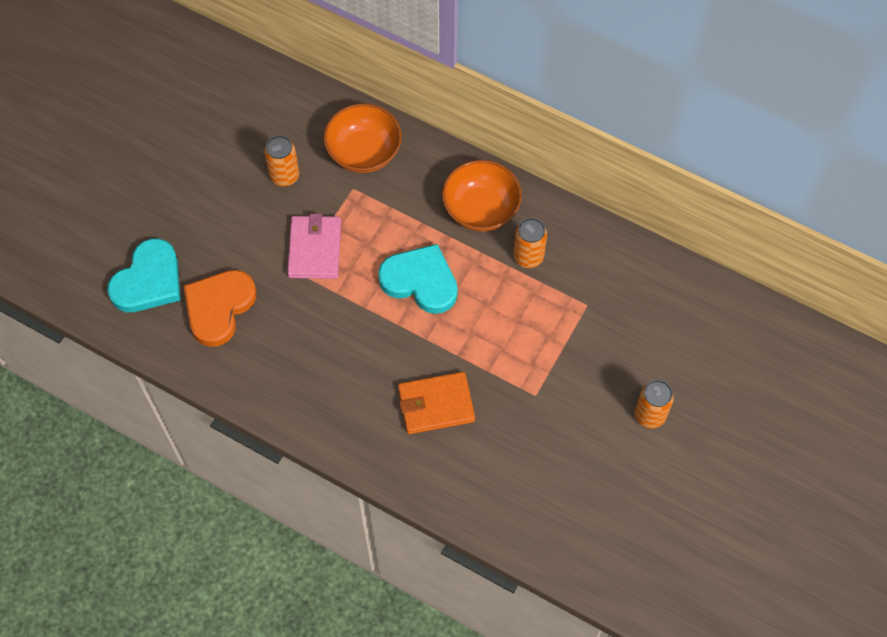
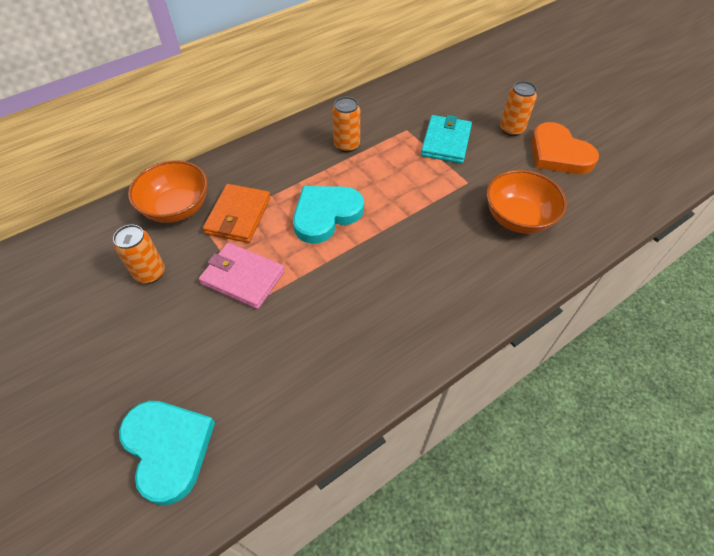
camera: 65 degrees left, 10 degrees down
orange heart [183,270,257,347] -> orange heart moved to [531,122,599,174]
orange wallet [398,372,475,434] -> orange wallet moved to [203,184,271,243]
orange bowl [442,160,522,232] -> orange bowl moved to [486,170,567,234]
none -> turquoise wallet [421,115,472,164]

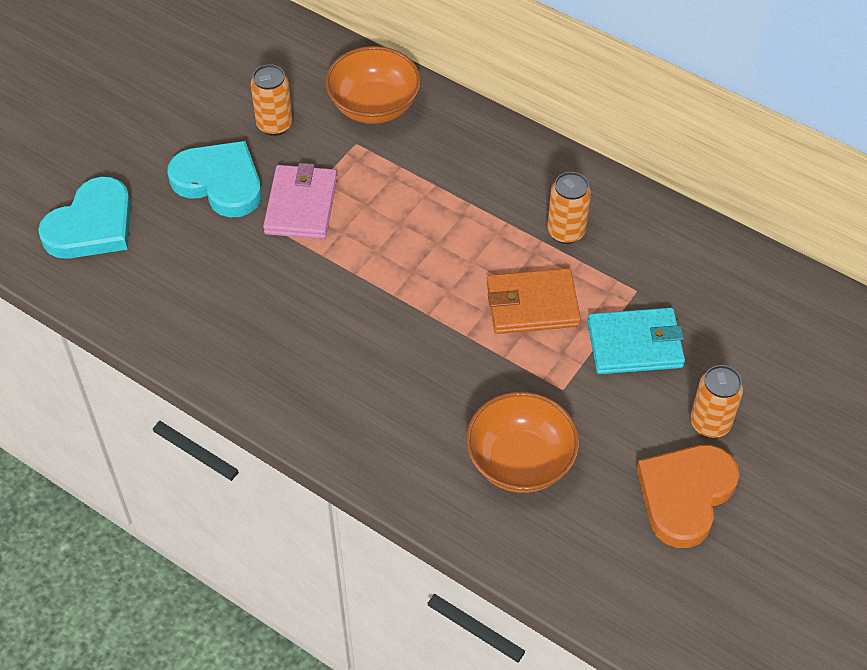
camera: 70 degrees right, 0 degrees up
orange wallet [203,184,271,243] -> orange wallet moved to [487,268,581,334]
turquoise heart [293,186,364,244] -> turquoise heart moved to [167,141,261,218]

